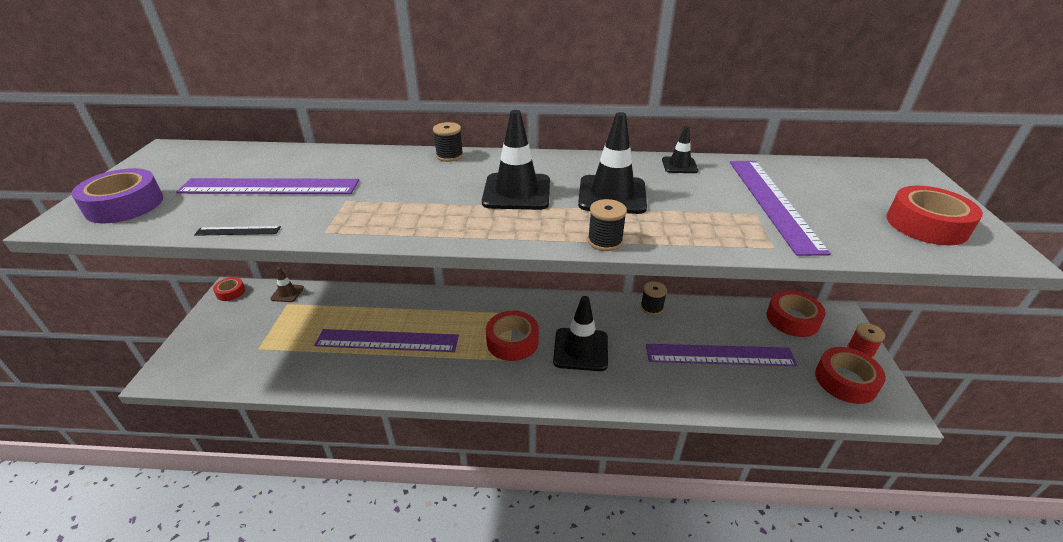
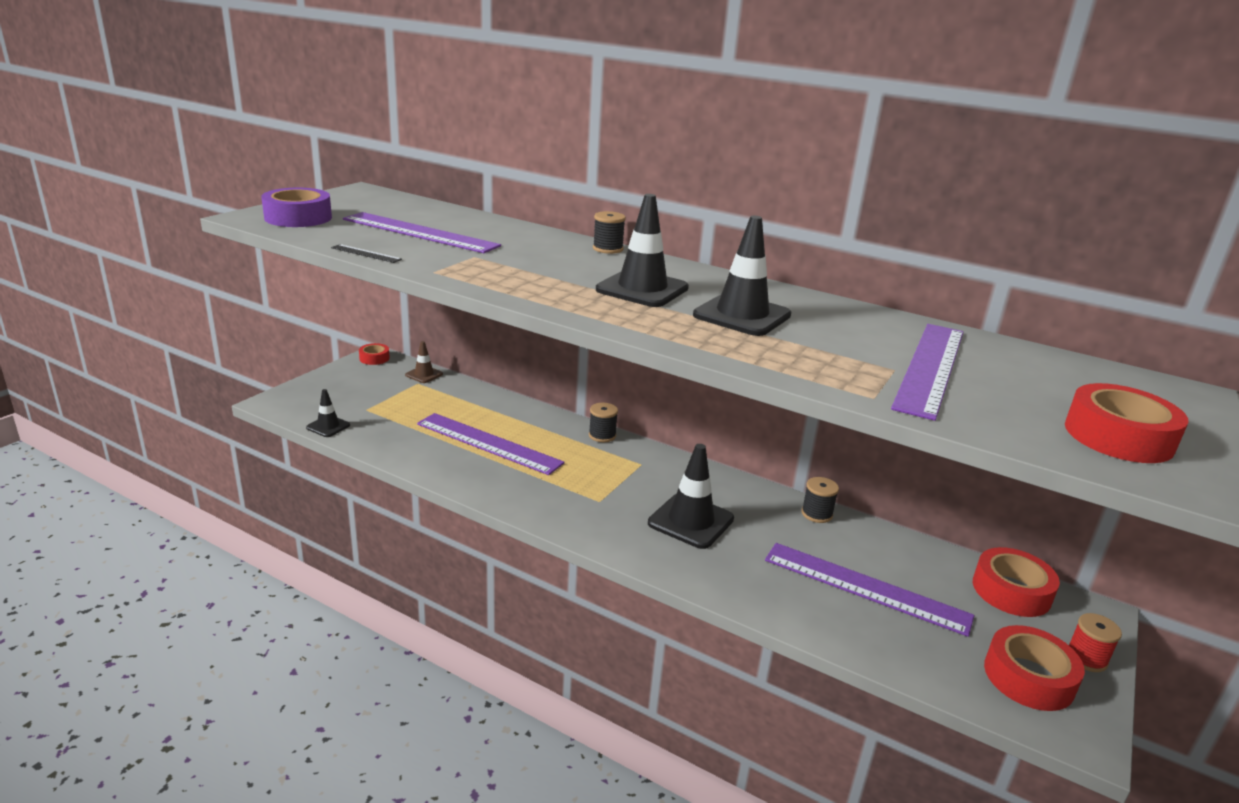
camera: 25 degrees right, 10 degrees down
red tape [486,311,539,361] -> none
black spool [588,199,627,251] -> black spool moved to [589,403,618,442]
black traffic cone [662,126,698,173] -> black traffic cone moved to [306,389,350,437]

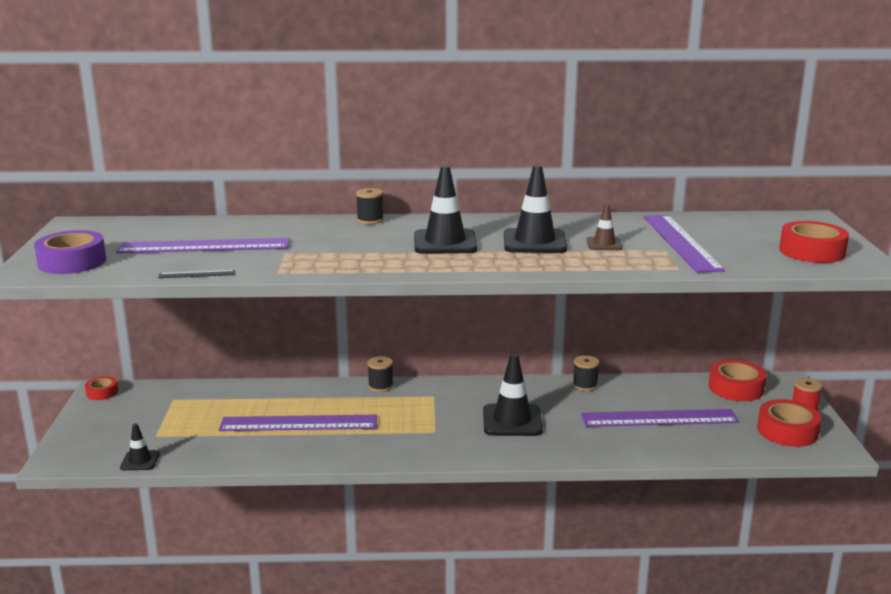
camera: 30 degrees left, 5 degrees down
brown traffic cone [405,341,443,383] -> brown traffic cone moved to [586,203,623,250]

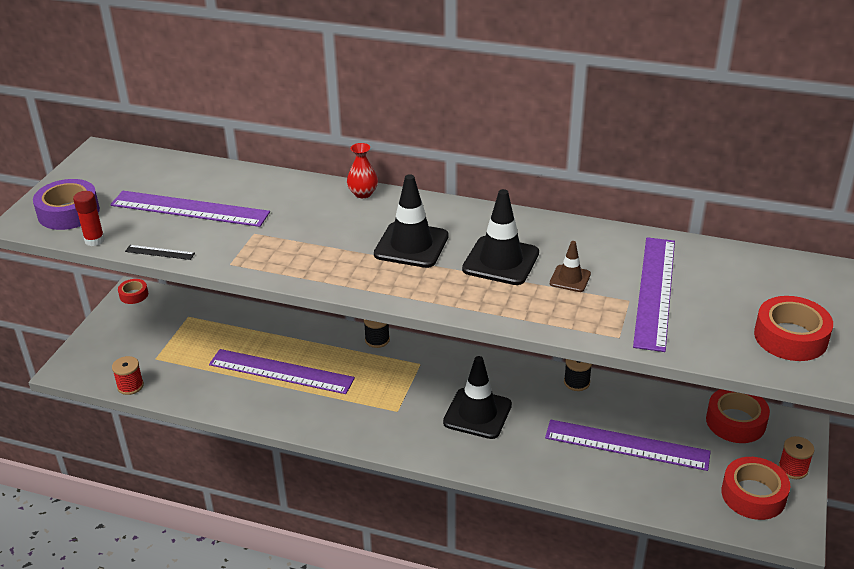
camera: 20 degrees right, 15 degrees up
black traffic cone [120,423,160,470] -> red spool [112,356,144,395]
black spool [356,188,384,224] -> red vase [347,143,378,198]
none -> red glue stick [73,191,105,246]

